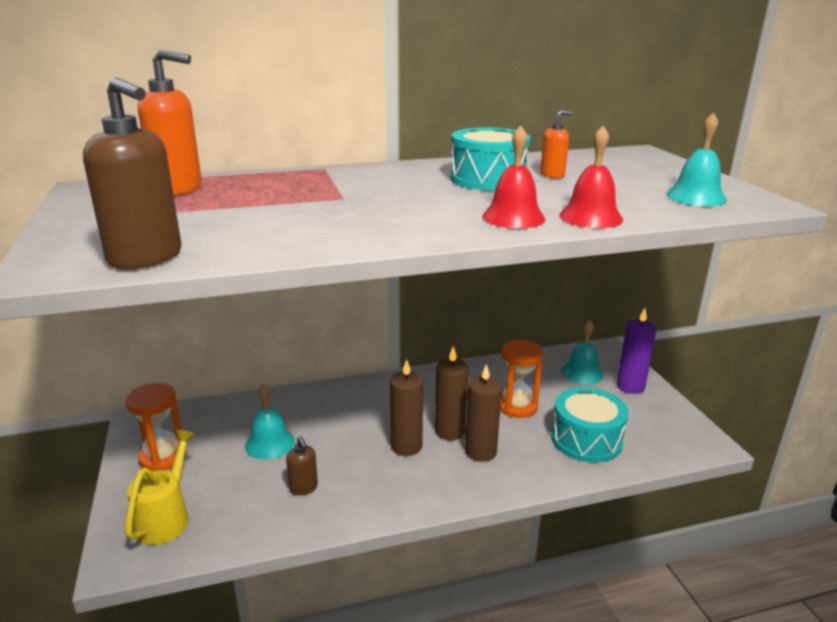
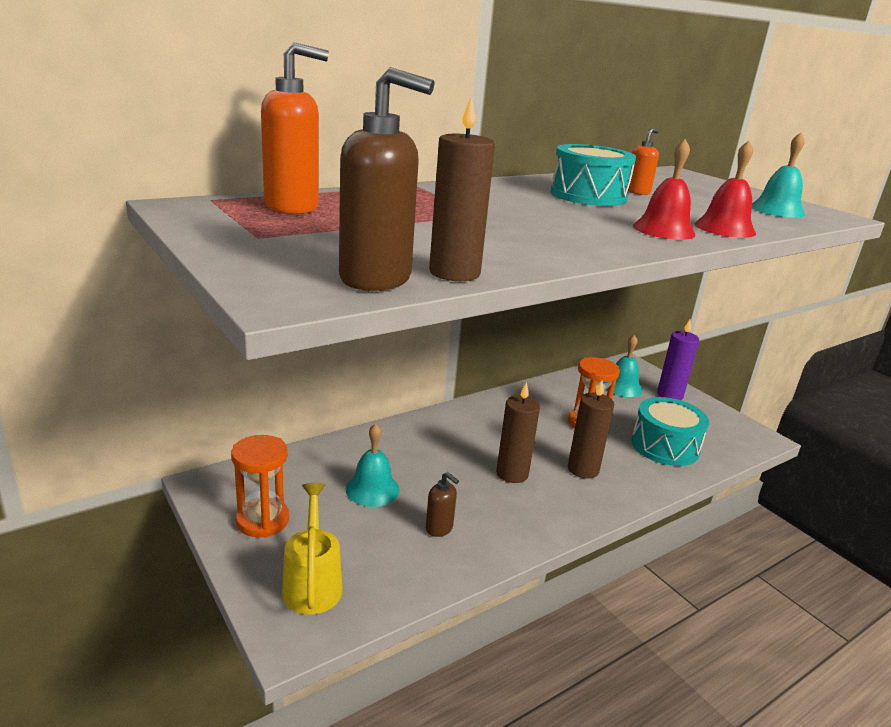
camera: 20 degrees left, 0 degrees up
brown candle [435,346,469,440] -> brown candle moved to [429,96,495,281]

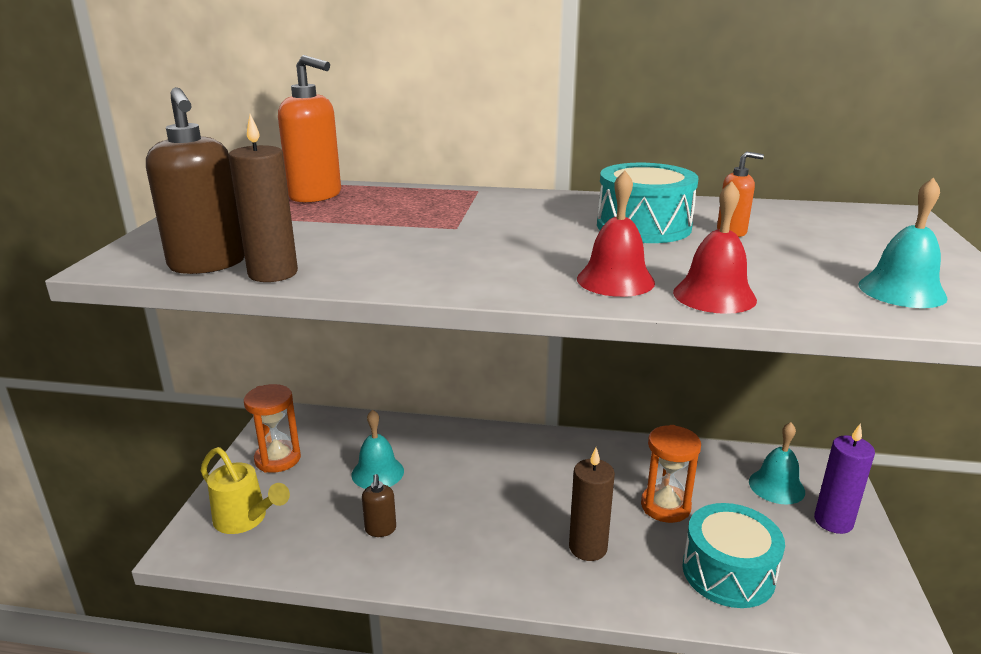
camera: 45 degrees right, 0 degrees up
yellow watering can [282,483,343,615] -> yellow watering can turned 90 degrees clockwise [201,447,290,534]
brown candle [496,382,540,483] -> none

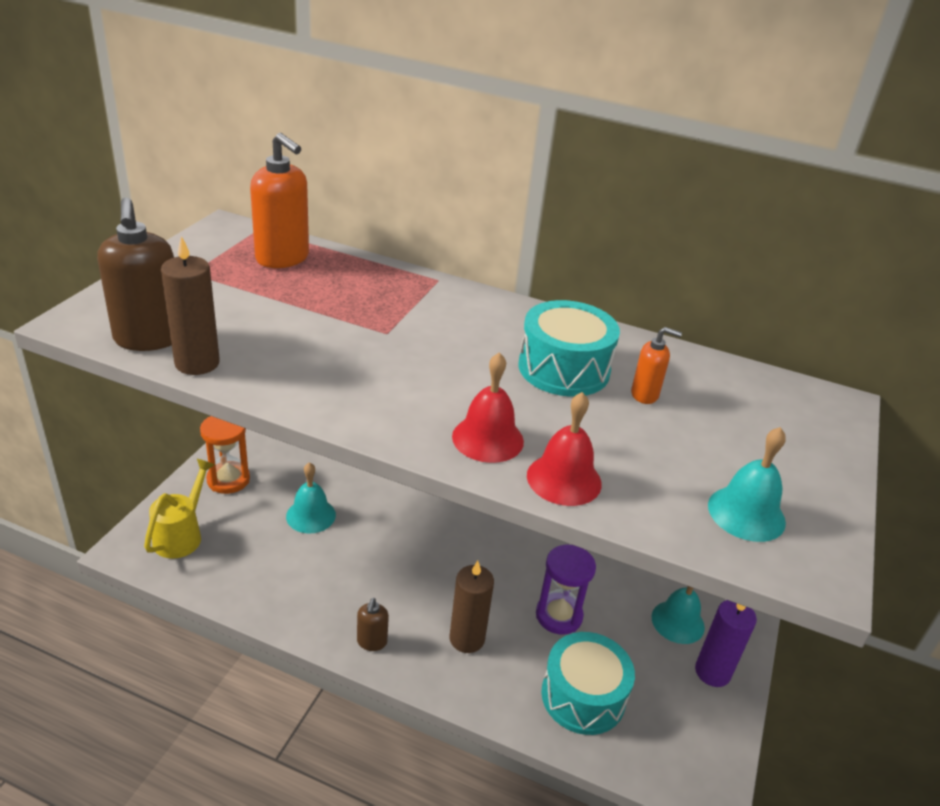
camera: 10 degrees right, 10 degrees up
yellow watering can [201,447,290,534] -> yellow watering can turned 120 degrees counterclockwise [144,459,215,559]
brown soap dispenser [362,474,396,537] -> brown soap dispenser moved to [357,598,389,651]
orange hourglass [641,425,701,523] -> purple hourglass [536,544,596,635]

